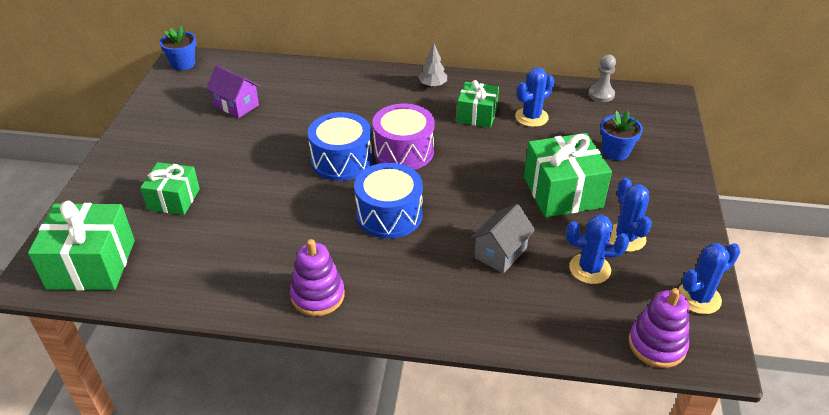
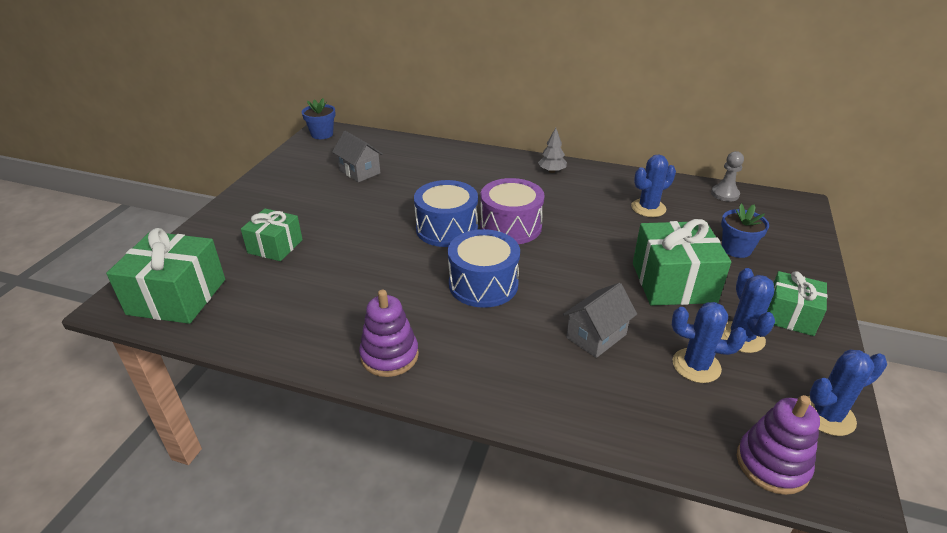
camera: 10 degrees right, 5 degrees down
purple house [206,65,260,118] -> grey house [332,131,383,182]
green gift [457,80,499,128] -> green gift moved to [767,271,828,336]

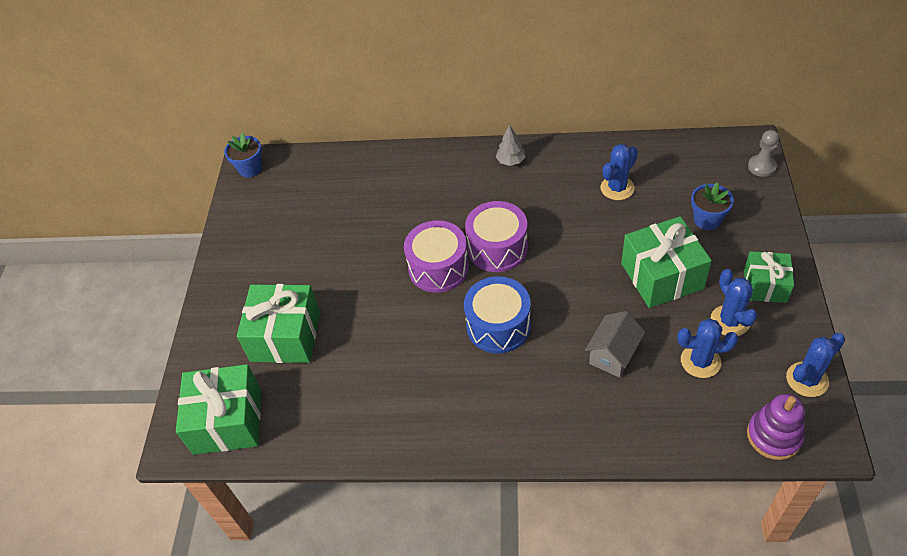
camera: 10 degrees left, 15 degrees up
green gift [241,209,303,261] -> green gift [237,284,320,363], size x1.59
grey house [332,131,383,182] -> none
purple stacking toy [359,290,419,377] -> none
blue drum [414,180,478,247] -> purple drum [404,220,469,293]
grey pawn [711,151,744,202] -> grey pawn moved to [748,130,779,177]

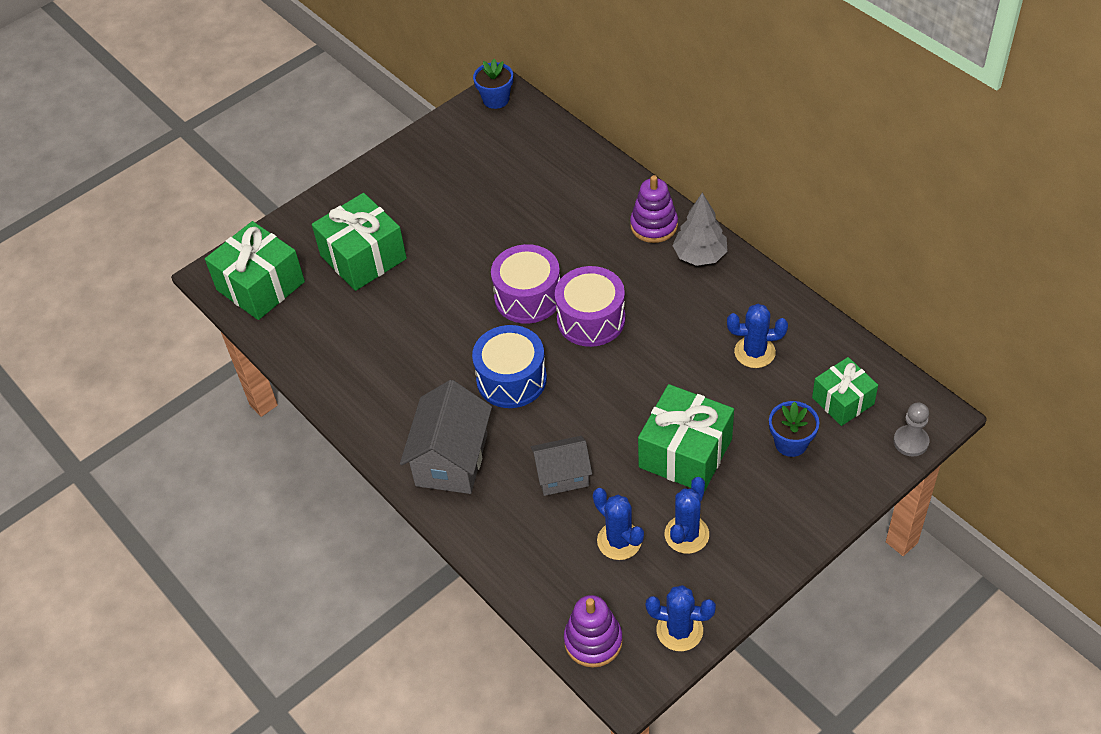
camera: 45 degrees right, 0 degrees up
grey tree [496,125,526,166] -> grey tree [672,193,728,266], size x1.53
green gift [744,251,794,303] -> green gift moved to [812,357,878,426]
none -> grey house [400,380,492,494]
none -> purple stacking toy [630,175,678,243]

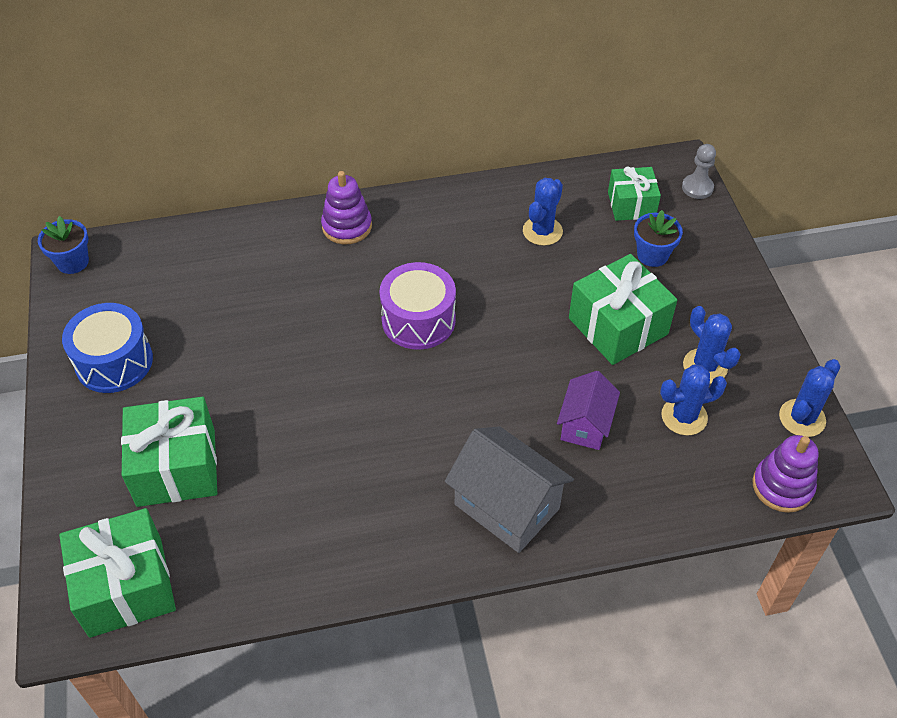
camera: 65 degrees left, 0 degrees up
blue drum [472,325,547,408] -> blue drum moved to [62,303,153,393]
purple drum [491,244,560,324] -> none
grey house [531,436,592,496] -> purple house [557,371,620,450]
grey tree [672,193,728,266] -> none

